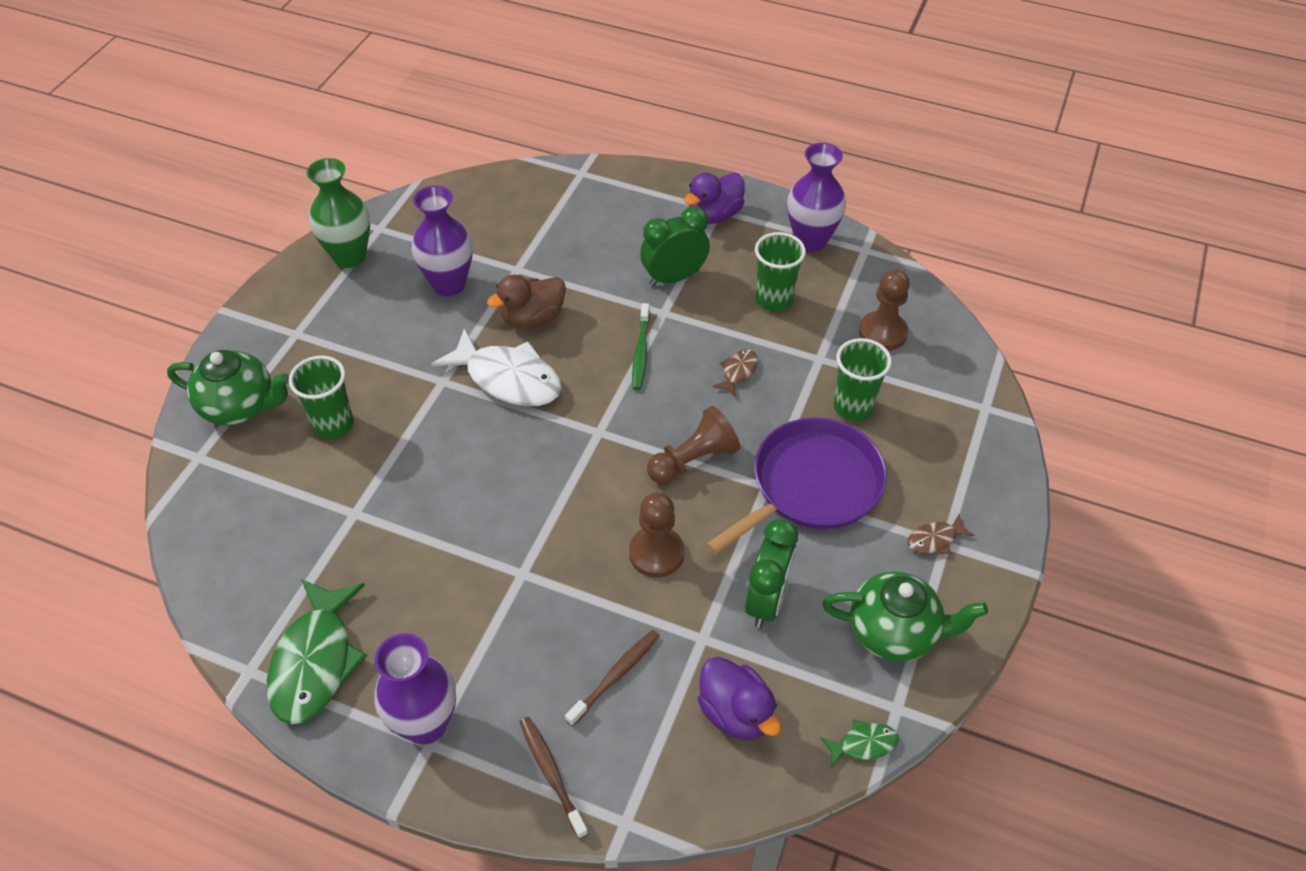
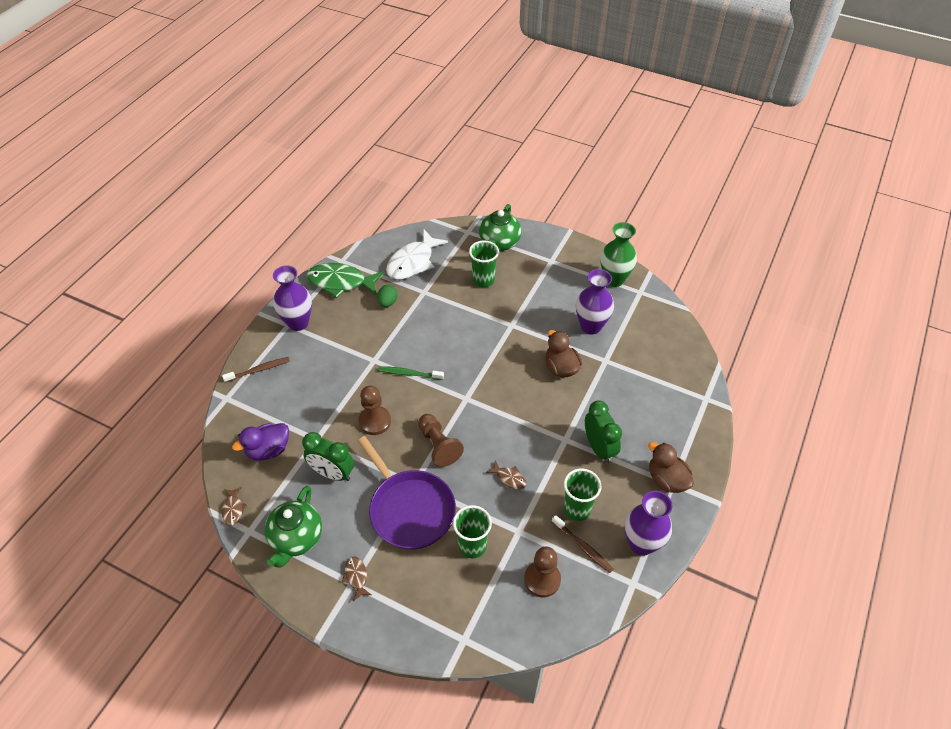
camera: 95 degrees right, 0 degrees up
white fish [432,328,562,406] -> white fish moved to [386,230,448,280]
brown toothbrush [565,630,660,726] -> brown toothbrush moved to [552,515,614,573]
green toothbrush [632,303,650,390] -> green toothbrush moved to [378,366,444,380]
purple duck [684,173,745,224] -> brown duck [648,442,694,493]
green fish [820,719,899,768] -> brown fish [222,487,247,526]
none -> green egg [377,285,398,307]

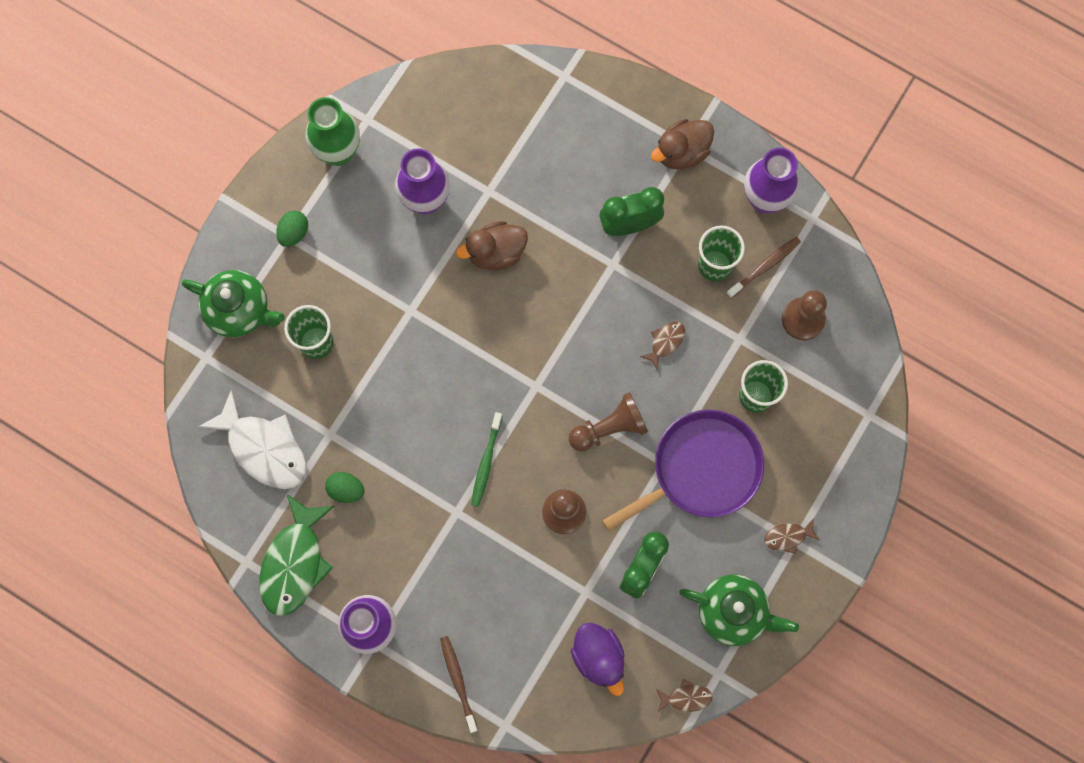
camera: 85 degrees left, 25 degrees up
none -> green egg [276,211,308,247]

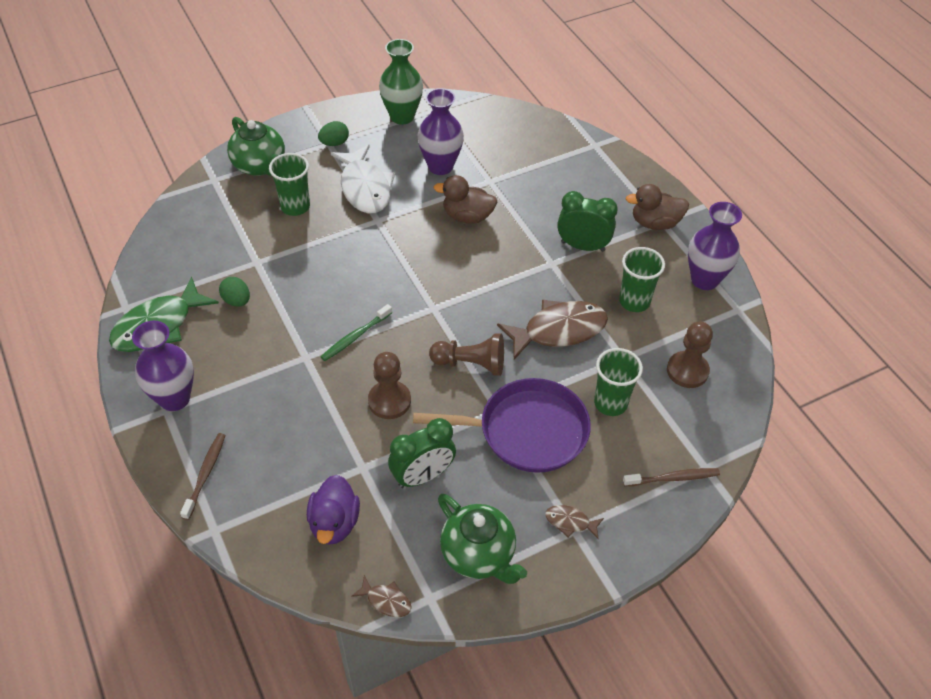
camera: 30 degrees right, 25 degrees down
white fish [198,389,307,489] -> white fish moved to [331,144,395,214]
brown fish [640,322,685,371] -> brown fish [497,300,608,360], size x2.17
brown toothbrush [726,237,801,298] -> brown toothbrush moved to [623,468,720,487]

